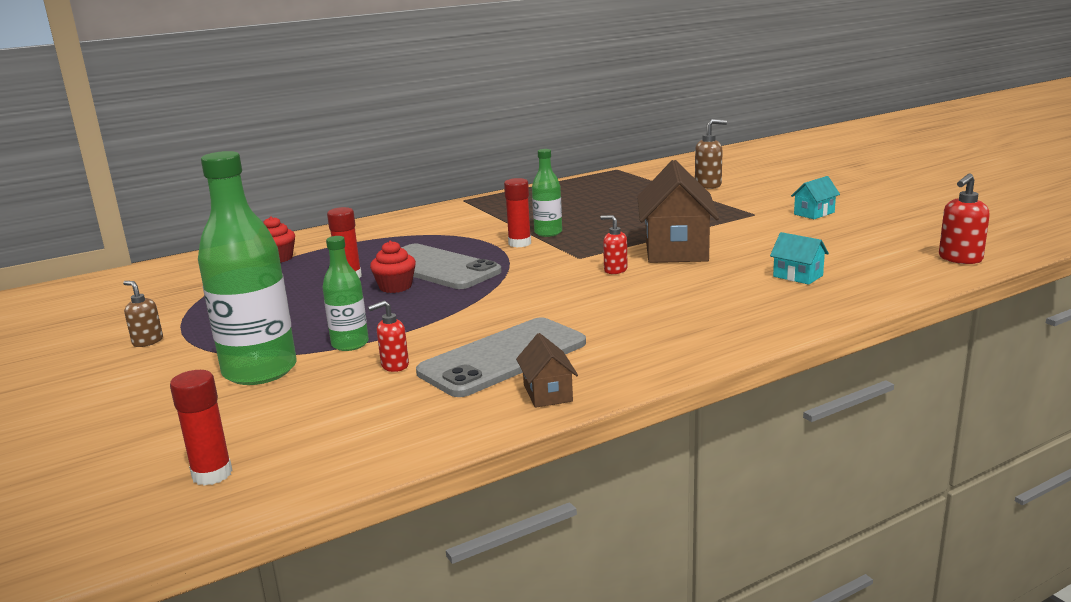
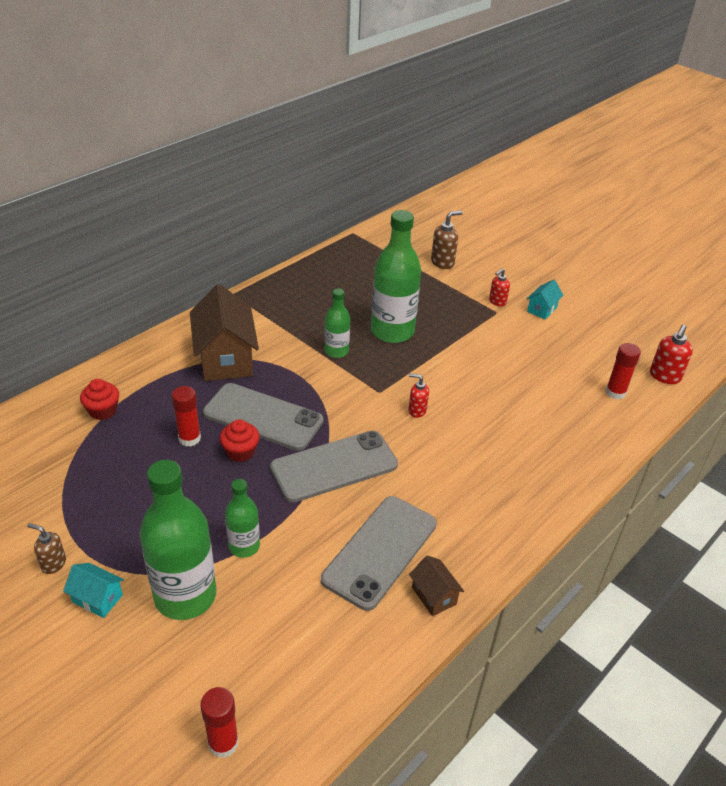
camera: 20 degrees left, 20 degrees up
red soap dispenser [368,301,409,372] -> red soap dispenser moved to [489,268,510,306]
red glue stick [504,178,531,247] -> red glue stick moved to [606,343,641,400]
brown house [637,160,719,263] -> brown house moved to [190,284,259,381]
turquoise house [770,232,829,285] -> turquoise house moved to [63,563,124,618]
none -> grey phone [270,431,398,503]
none -> green bottle [371,210,421,343]

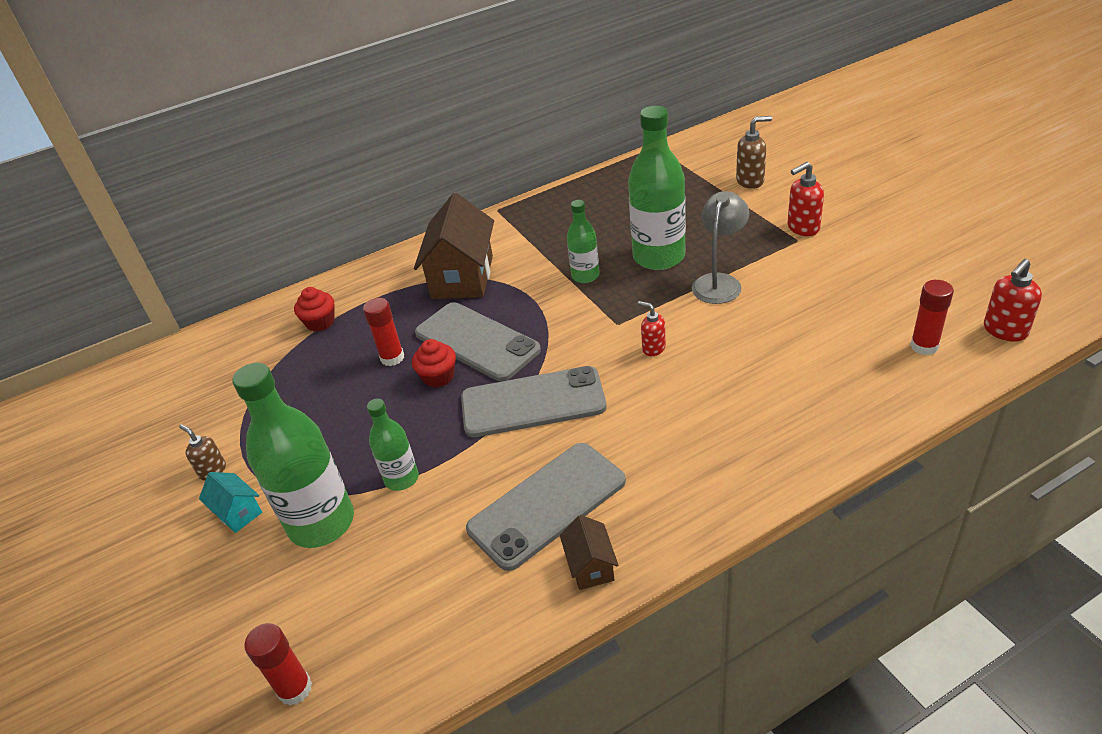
camera: 25 degrees right, 0 degrees up
red soap dispenser [489,268,510,306] -> red soap dispenser [787,162,824,236], size x1.50
turquoise house [527,280,564,319] -> none
none -> grey lamp [692,191,749,304]

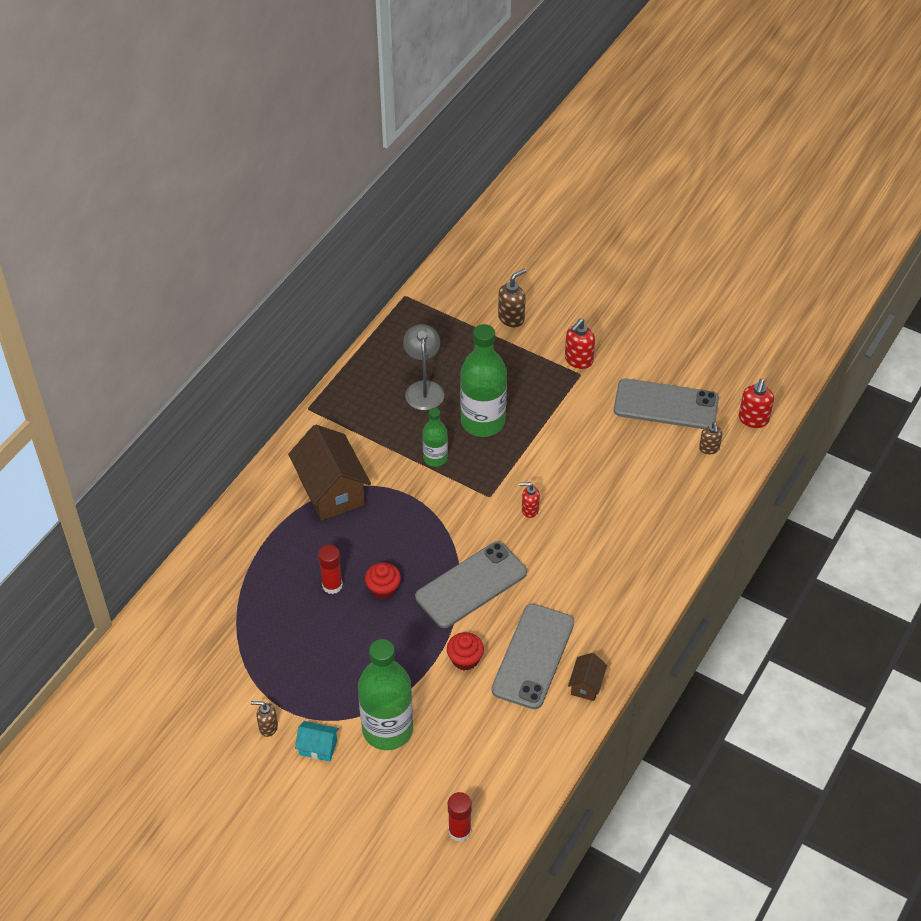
camera: 35 degrees left, 10 degrees up
red cupcake [294,287,334,332] -> red cupcake moved to [447,632,484,671]
green bottle [367,399,419,491] -> none
grey phone [415,302,541,381] -> grey phone moved to [614,378,719,429]
brown house [560,515,619,590] -> brown house turned 60 degrees clockwise [568,653,607,701]
grey lamp [692,191,749,304] -> grey lamp moved to [403,324,444,410]
red glue stick [910,280,954,355] -> brown soap dispenser [699,422,723,454]

